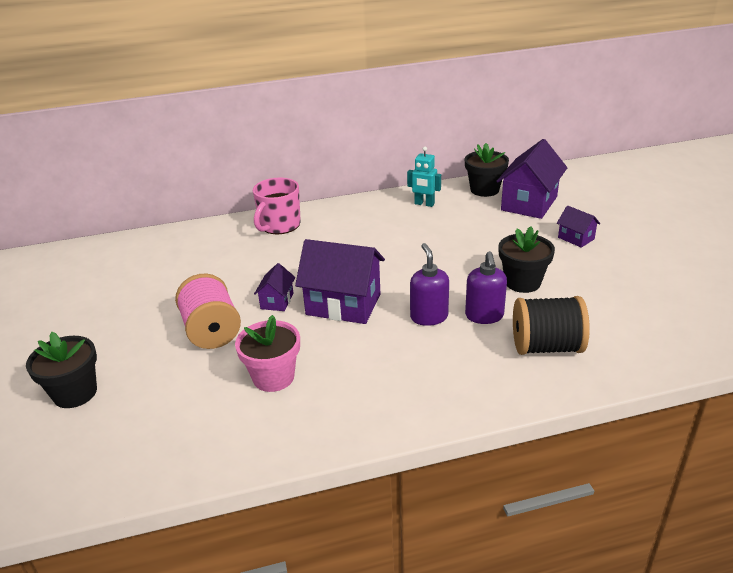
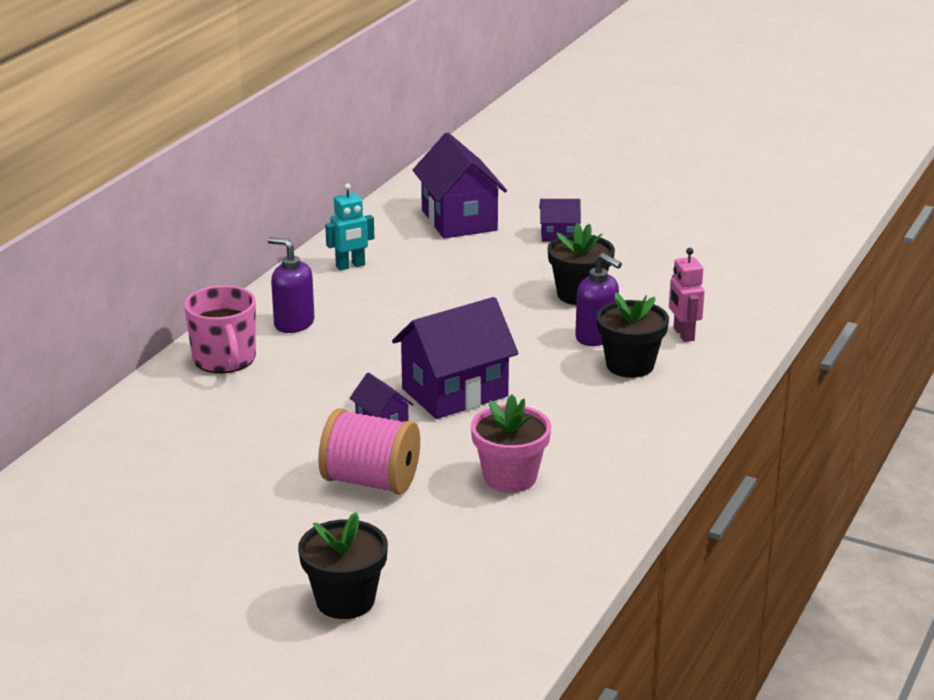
camera: 50 degrees left, 5 degrees down
purple soap dispenser [410,243,449,326] -> purple soap dispenser moved to [268,237,314,333]
black flower pot [465,143,509,197] -> black flower pot moved to [597,292,669,378]
black spool [513,296,590,355] -> pink robot [669,248,705,342]

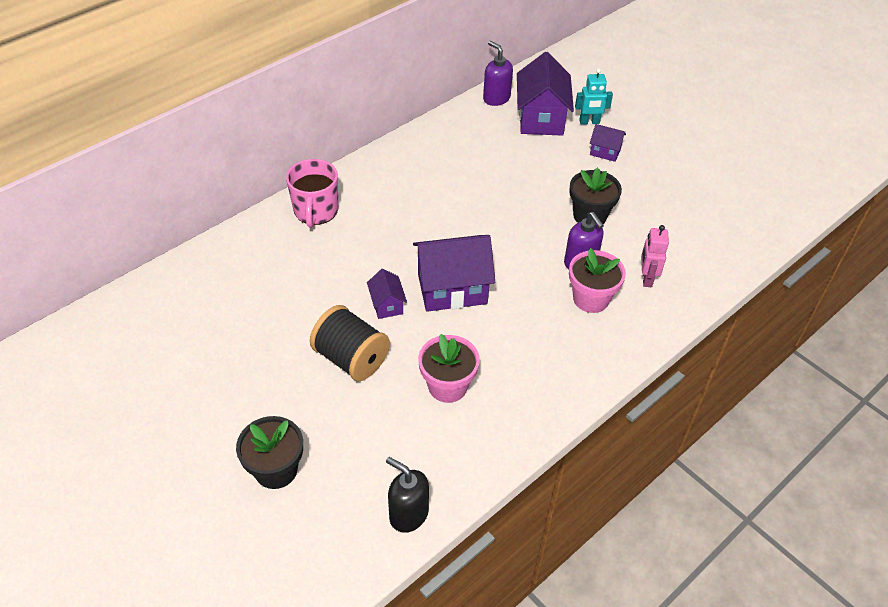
camera: 20 degrees right, 20 degrees up
purple soap dispenser [268,237,314,333] -> purple soap dispenser moved to [483,41,513,106]
pink spool [318,408,420,495] -> black spool [310,305,390,381]
turquoise robot [325,183,374,270] -> turquoise robot moved to [575,68,613,125]
black flower pot [597,292,669,378] -> pink flower pot [569,248,626,313]
none -> black soap dispenser [386,457,429,533]

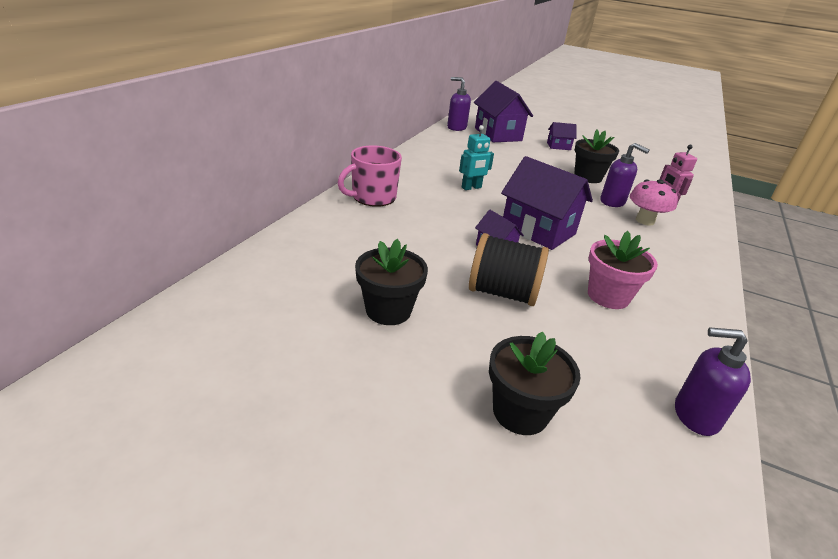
camera: 25 degrees left, 15 degrees down
pink mug [286,159,338,228] -> pink mug turned 75 degrees clockwise [338,145,402,207]
black soap dispenser [386,457,429,533] -> purple soap dispenser [675,327,751,436]
purple house [413,235,495,312] -> purple house turned 75 degrees clockwise [501,156,593,250]
pink flower pot [569,248,626,313] -> pink mushroom [630,179,678,225]
turquoise robot [575,68,613,125] -> turquoise robot moved to [459,125,494,190]
none -> black flower pot [355,239,428,325]

